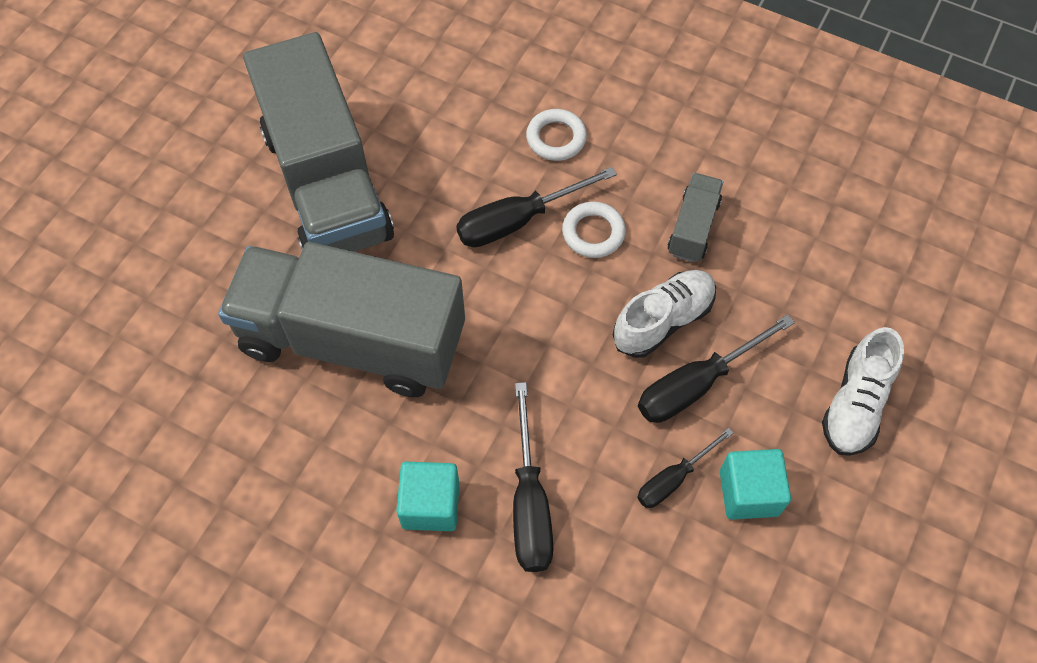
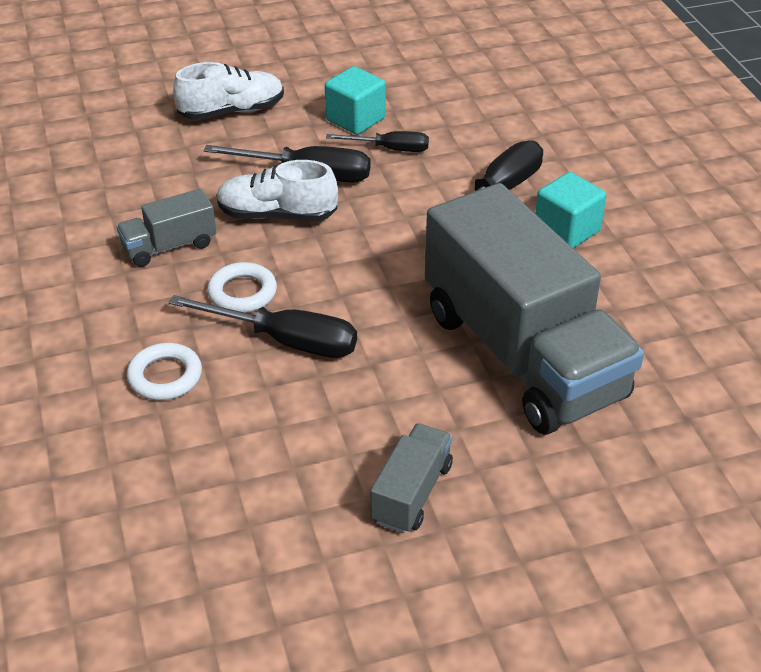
camera: 135 degrees left, 20 degrees down
grey truck [243,32,394,252] -> grey truck [370,423,453,533], size x0.42

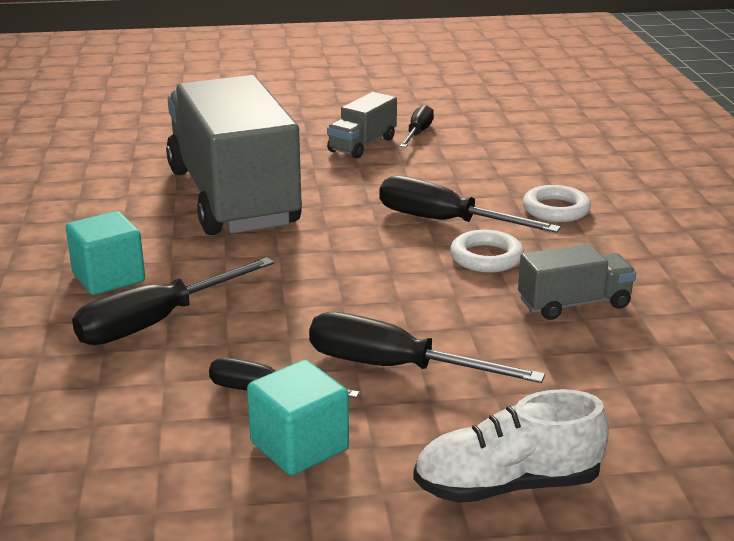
camera: 170 degrees left, 15 degrees down
white shoe [216,160,338,221] -> none
none -> black screwdriver [400,105,434,148]

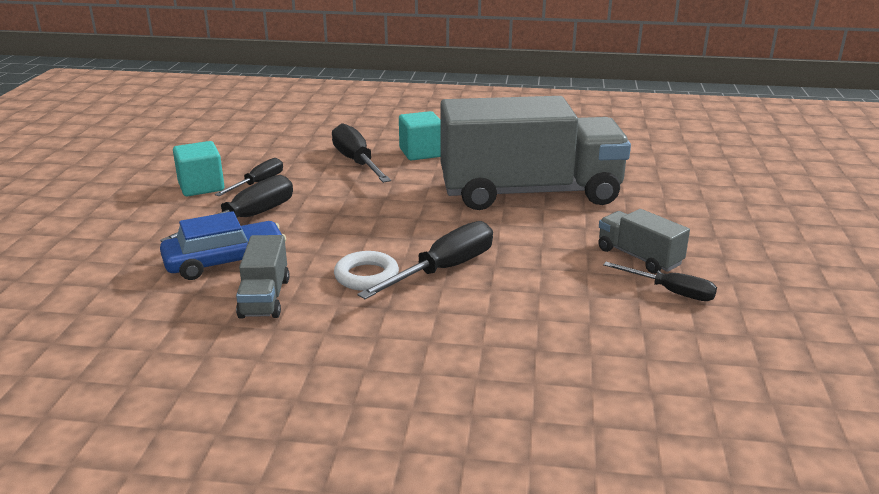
camera: 105 degrees right, 0 degrees up
white shoe [413,389,609,503] -> none
white ring [523,185,591,222] -> none
none -> blue car [160,211,286,280]

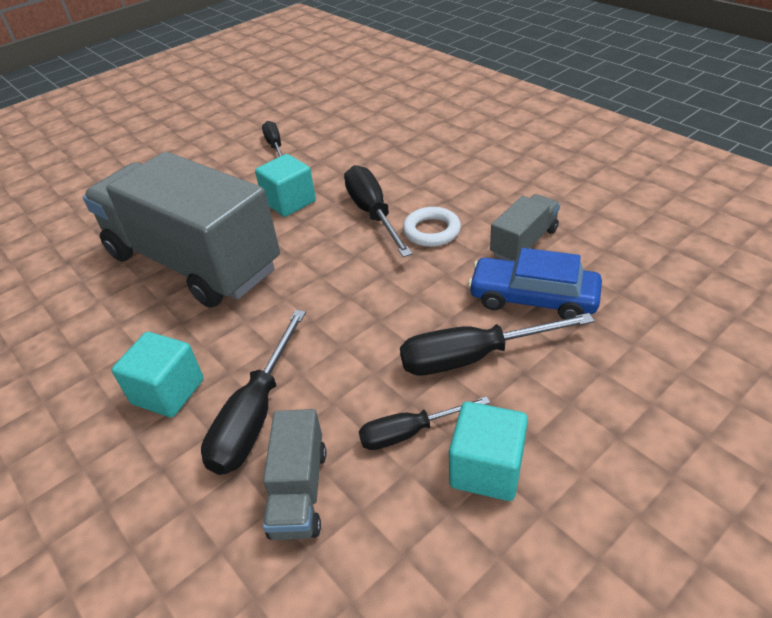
camera: 135 degrees left, 15 degrees up
black screwdriver [357,221,493,299] -> black screwdriver turned 75 degrees clockwise [344,165,412,257]
grey truck [598,209,690,274] -> grey truck moved to [263,409,326,540]
none -> turquoise cube [255,154,316,217]

